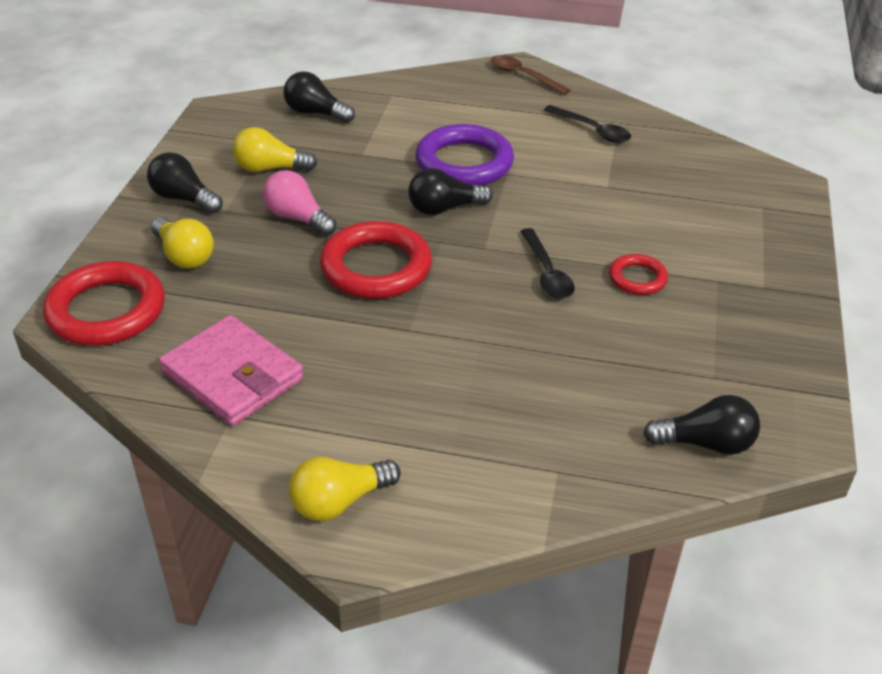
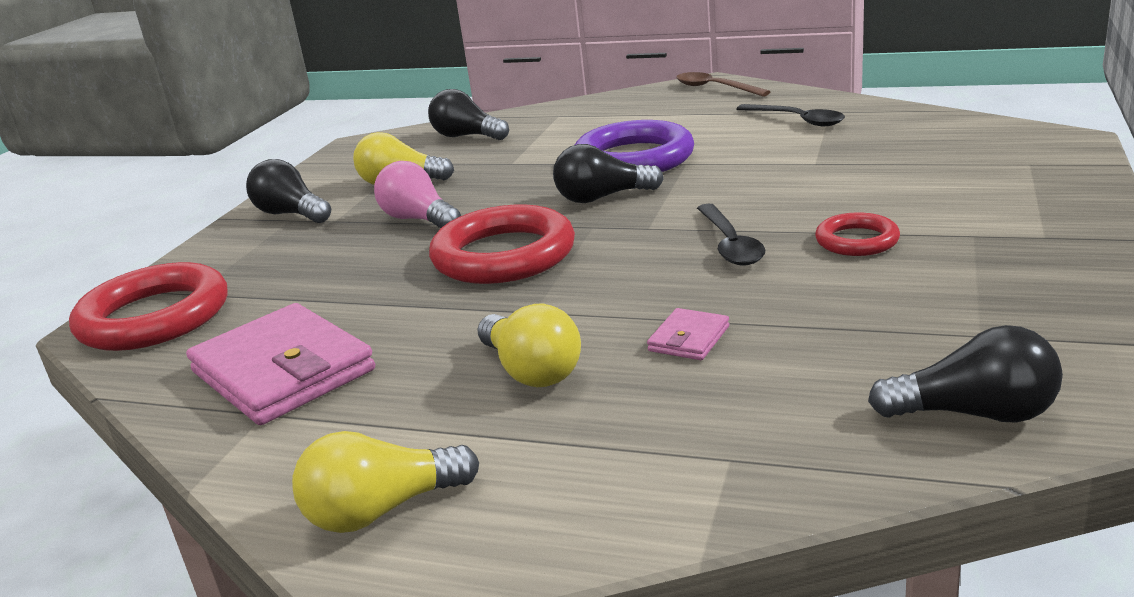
camera: 10 degrees right, 15 degrees down
yellow light bulb [151,217,214,269] -> yellow light bulb moved to [477,304,581,387]
none -> pink wallet [647,308,729,360]

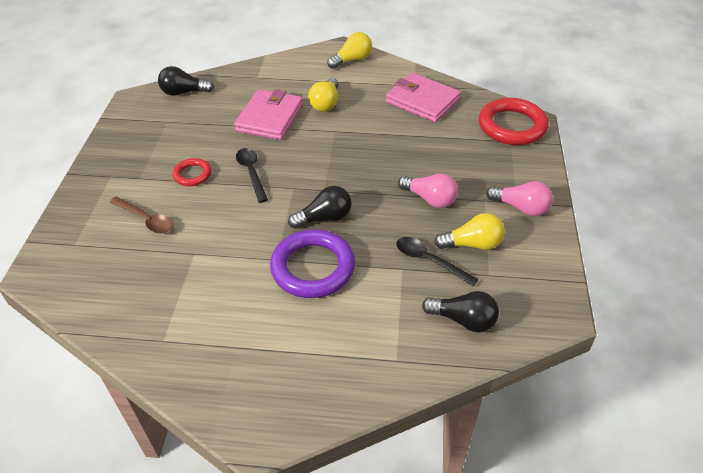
camera: 165 degrees right, 20 degrees up
black light bulb [246,159,331,223] -> pink light bulb [486,181,553,216]
red ring [429,205,575,284] -> none
yellow light bulb [477,304,581,387] -> yellow light bulb turned 120 degrees counterclockwise [308,78,339,112]
pink wallet [647,308,729,360] -> pink wallet [234,89,303,140], size x2.25
brown spoon [676,72,771,96] -> brown spoon moved to [110,196,174,234]
black spoon [737,104,845,126] -> black spoon moved to [396,237,478,286]

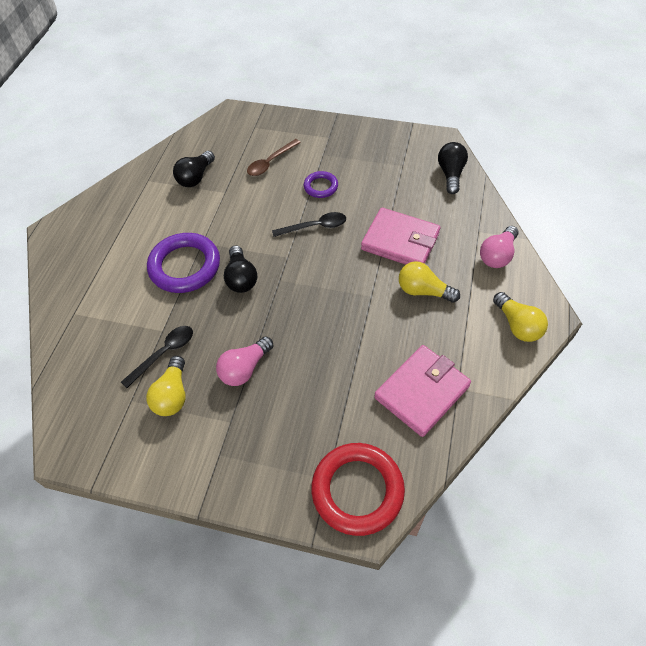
camera: 100 degrees right, 10 degrees up
red ring [172,158,211,186] -> purple ring [304,171,338,198]
black light bulb [422,291,499,333] -> black light bulb moved to [173,151,215,187]
pink light bulb [486,181,553,216] -> pink light bulb moved to [480,226,519,268]

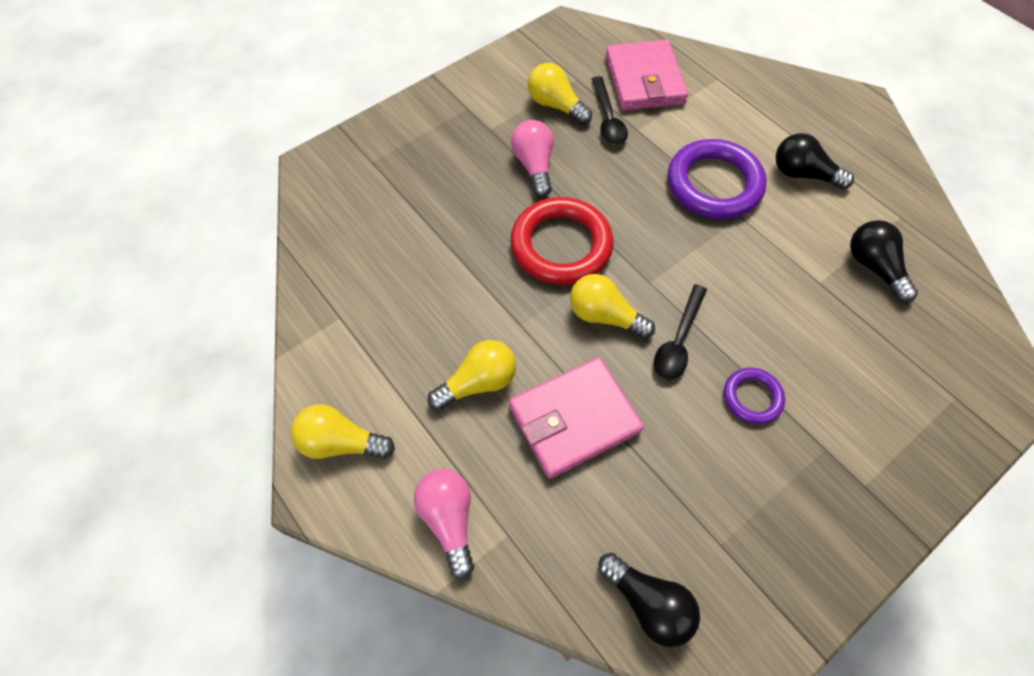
camera: 125 degrees right, 5 degrees up
black light bulb [224,245,257,293] -> black light bulb moved to [776,133,854,190]
brown spoon [247,139,301,176] -> none
red ring [311,443,405,536] -> red ring moved to [510,197,613,285]
pink wallet [374,345,471,437] -> pink wallet moved to [605,40,688,111]
none -> yellow light bulb [570,274,655,339]

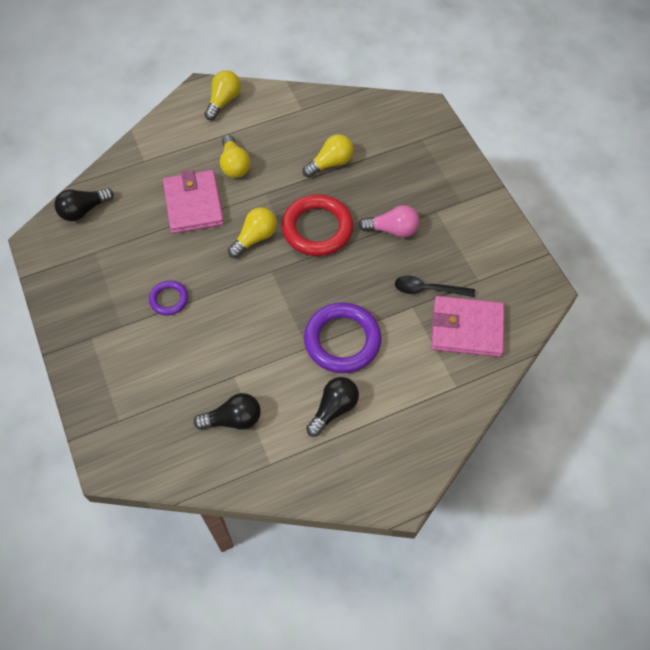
camera: 105 degrees right, 0 degrees up
pink light bulb [414,469,474,579] -> none
yellow light bulb [528,63,592,125] -> yellow light bulb moved to [303,134,353,178]
black spoon [654,284,707,380] -> none

